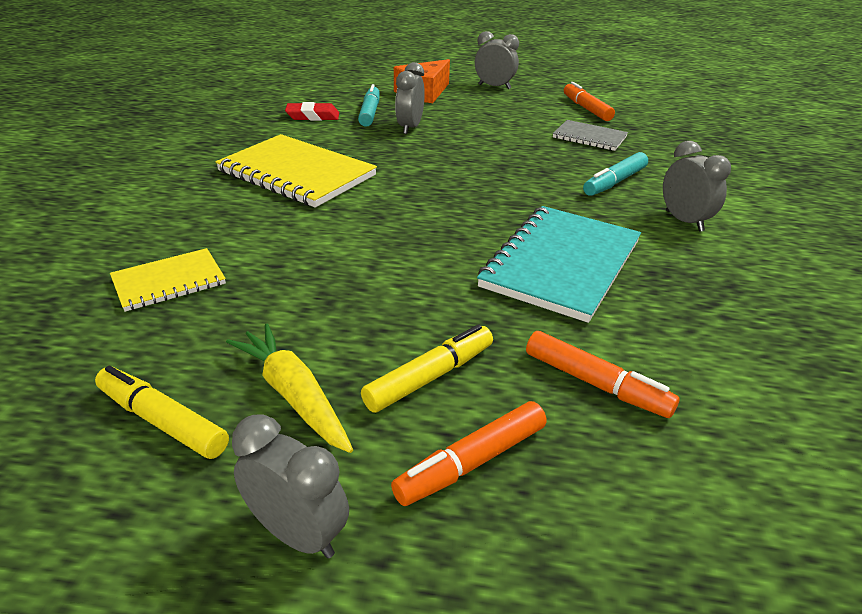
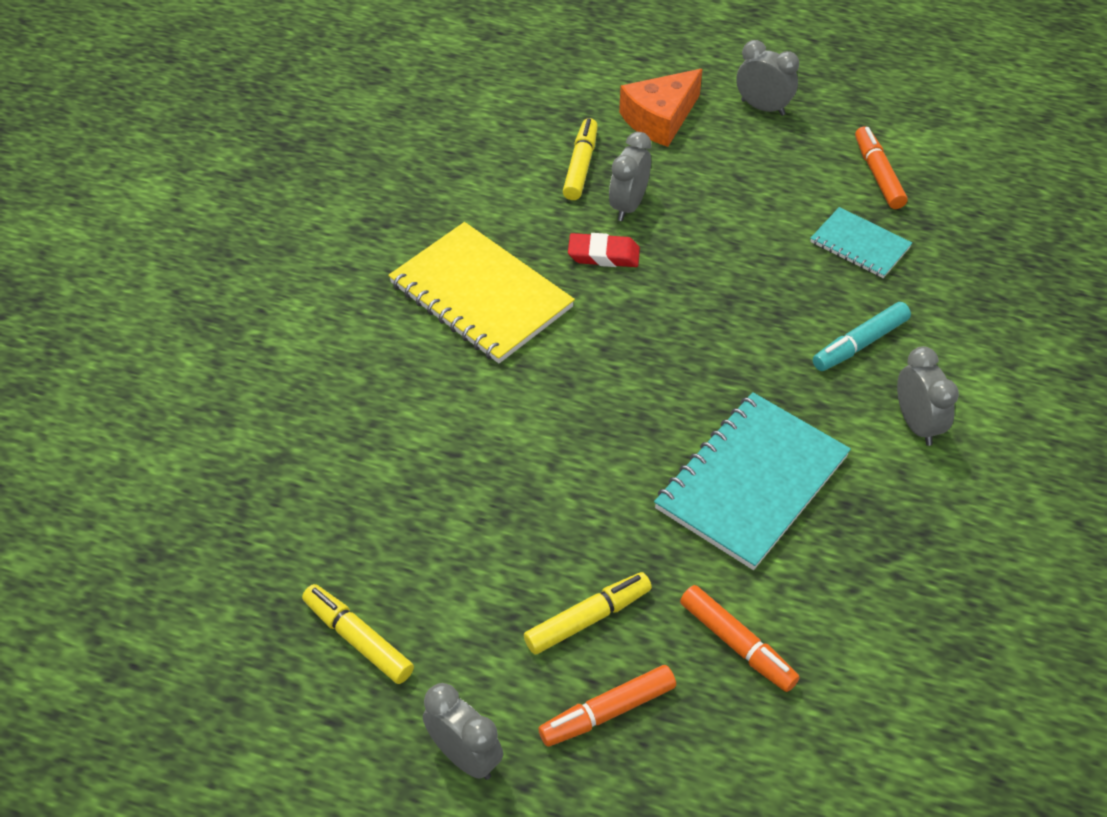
camera: 10 degrees right, 15 degrees up
yellow notebook [110,248,226,312] -> none
yellow carrot [226,324,353,453] -> none
red eraser [285,102,339,121] -> red eraser moved to [568,233,640,267]
turquoise marker [358,84,380,127] -> yellow marker [563,118,598,200]
grey notebook [553,120,628,151] -> turquoise notebook [810,207,912,278]

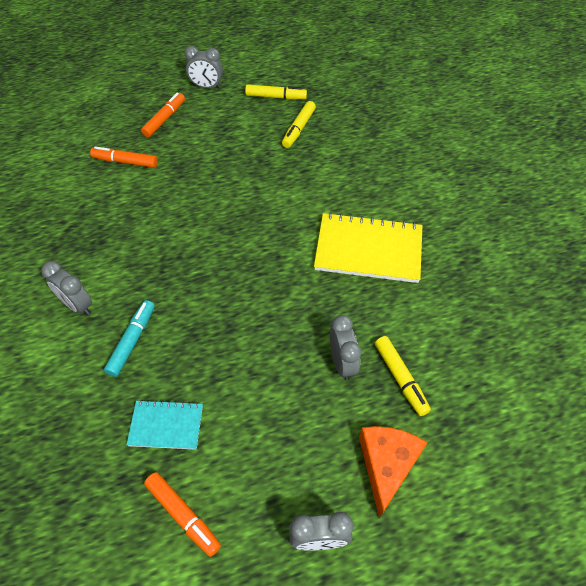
camera: 145 degrees right, 5 degrees up
yellow marker [524,572,652,654] -> yellow marker moved to [282,101,316,148]
red eraser [568,233,640,267] -> none
turquoise notebook [654,392,851,570] -> none

